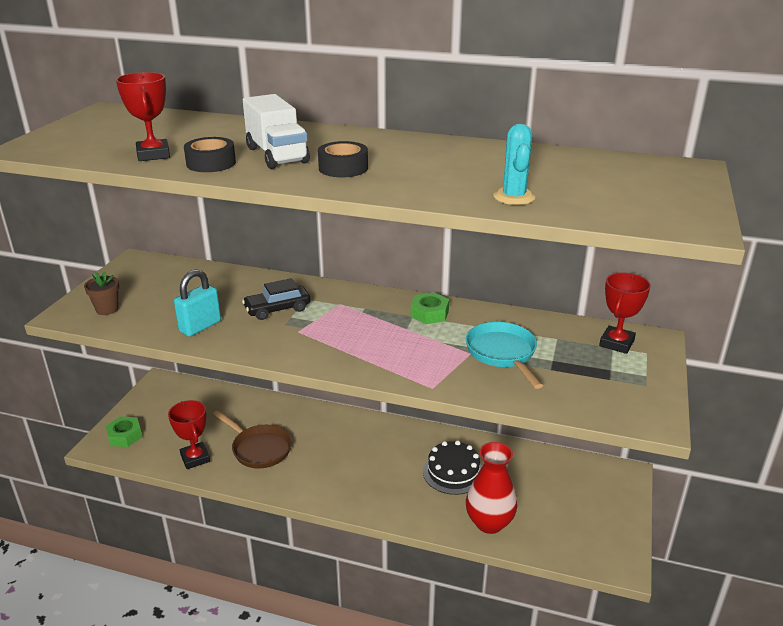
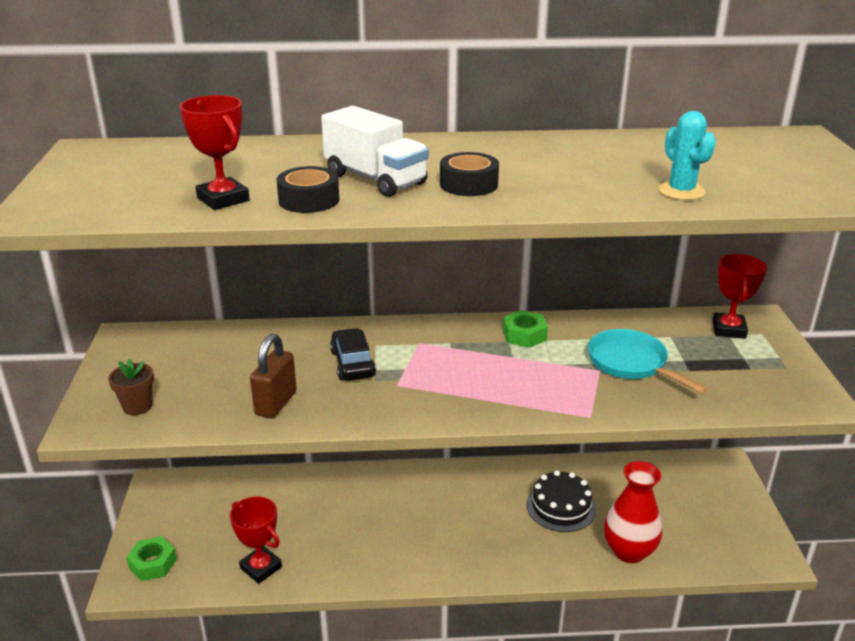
camera: 20 degrees left, 0 degrees up
turquoise padlock [174,269,221,337] -> brown padlock [250,334,297,418]
brown pan [213,410,292,469] -> none
black car [242,278,310,320] -> black car turned 120 degrees clockwise [330,328,376,381]

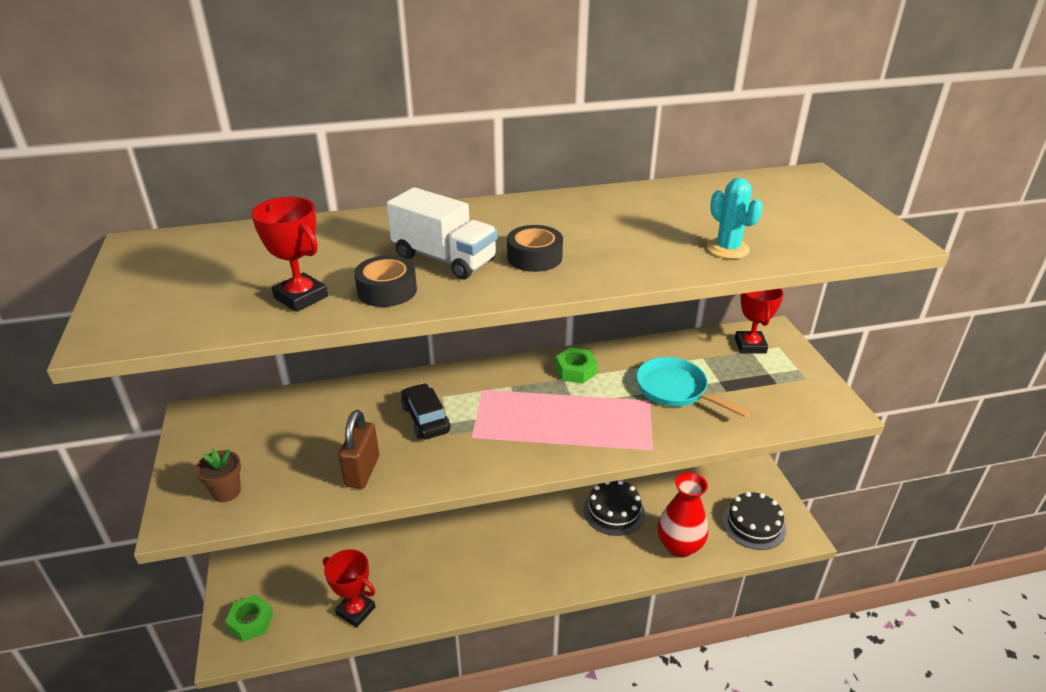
camera: 10 degrees left, 5 degrees up
none -> black cake [722,492,786,550]

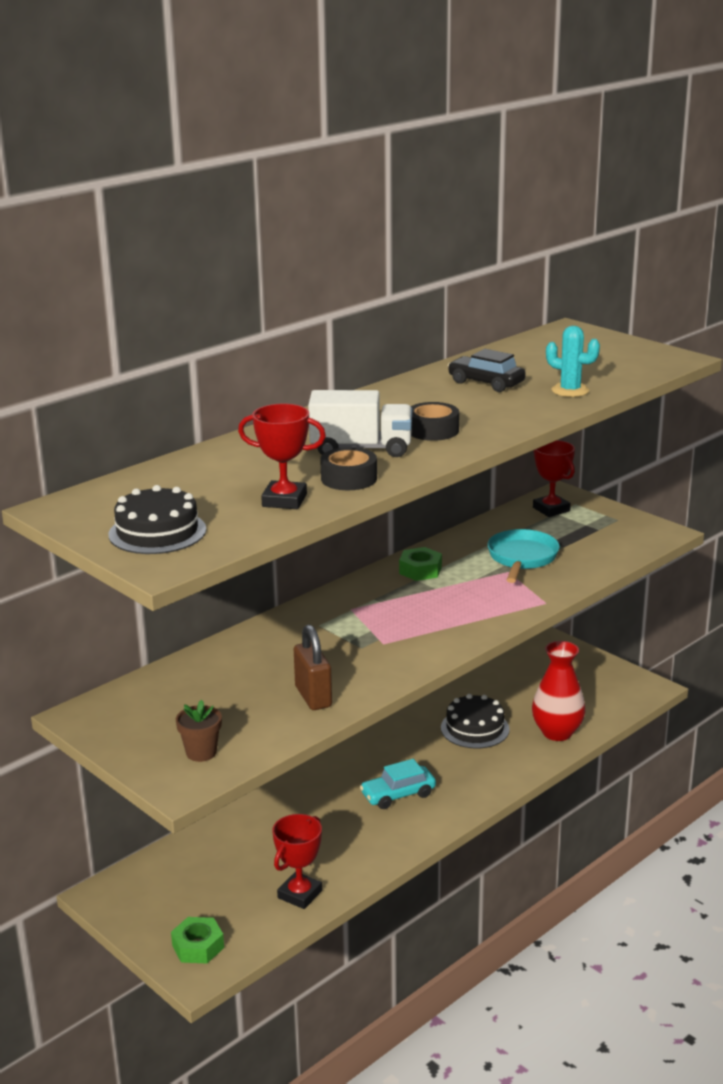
camera: 30 degrees left, 10 degrees down
red trophy [323,549,375,628] -> red trophy turned 60 degrees counterclockwise [272,814,322,909]
black car [401,383,451,439] -> black car moved to [447,349,526,392]
turquoise pan [636,357,750,417] -> turquoise pan turned 90 degrees clockwise [487,529,560,583]
black cake [722,492,786,550] -> black cake moved to [109,485,206,554]
none -> turquoise car [360,759,436,809]

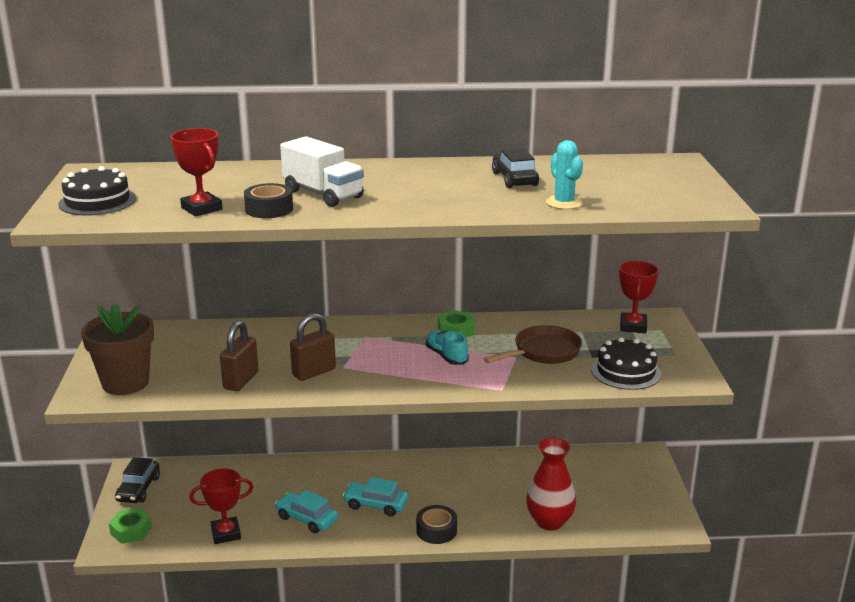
camera: 40 degrees right, 0 degrees up
brown flower pot [176,700,222,762] -> brown flower pot [81,303,154,395], size x1.94
black tape [411,402,459,441] -> black tape moved to [416,505,457,544]
black cake [441,694,510,749] -> black cake moved to [591,337,661,390]
turquoise pan [487,529,560,583] -> brown pan [484,325,582,364]
none -> black car [115,457,160,503]
none -> turquoise car [275,490,338,533]
none -> brown padlock [290,313,336,381]
none -> turquoise shoe [426,330,469,365]

